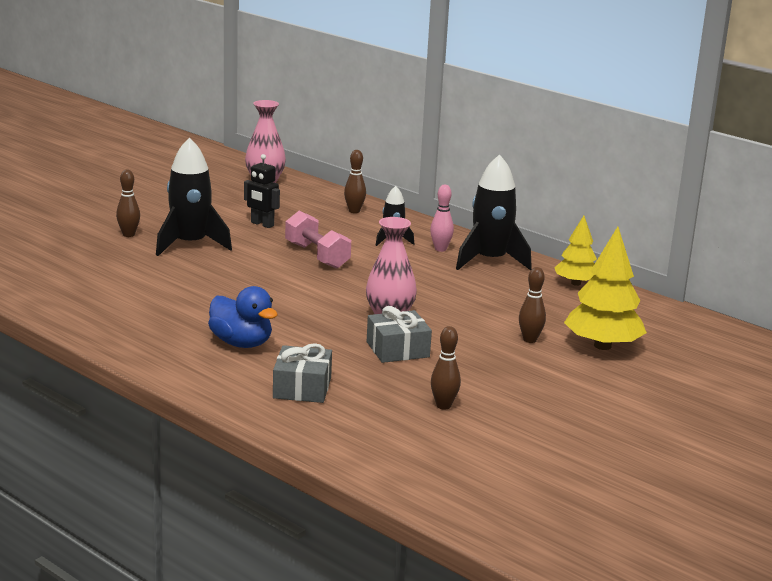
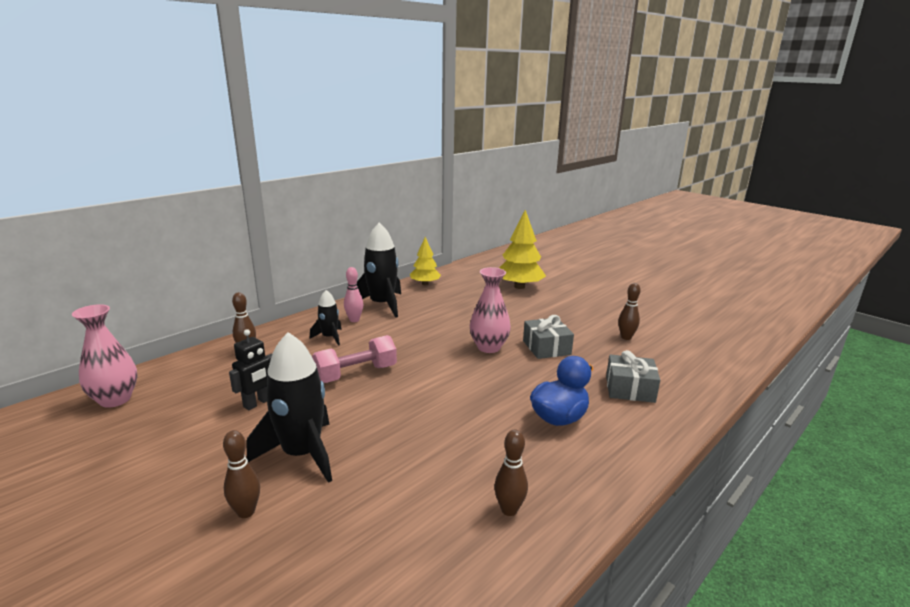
camera: 85 degrees left, 0 degrees up
brown bowling pin [519,267,546,343] -> brown bowling pin moved to [494,430,528,516]

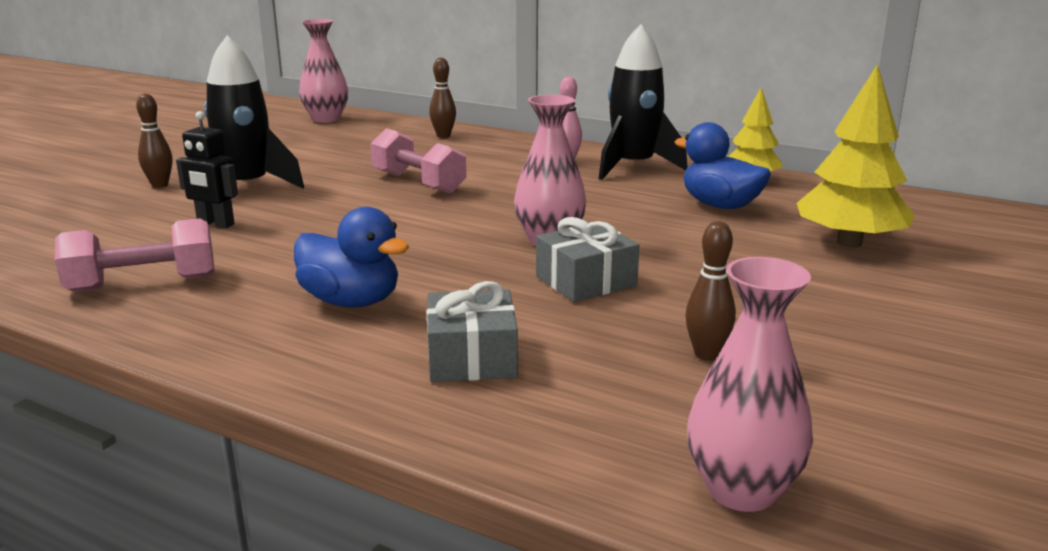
camera: 75 degrees right, 0 degrees up
black robot [229,329,272,410] -> black robot moved to [176,111,238,228]
black rocket [309,290,342,346] -> none
brown bowling pin [494,430,528,516] -> pink dumbbell [55,218,215,292]
none -> blue duck [675,122,771,209]
none -> pink vase [687,257,813,512]

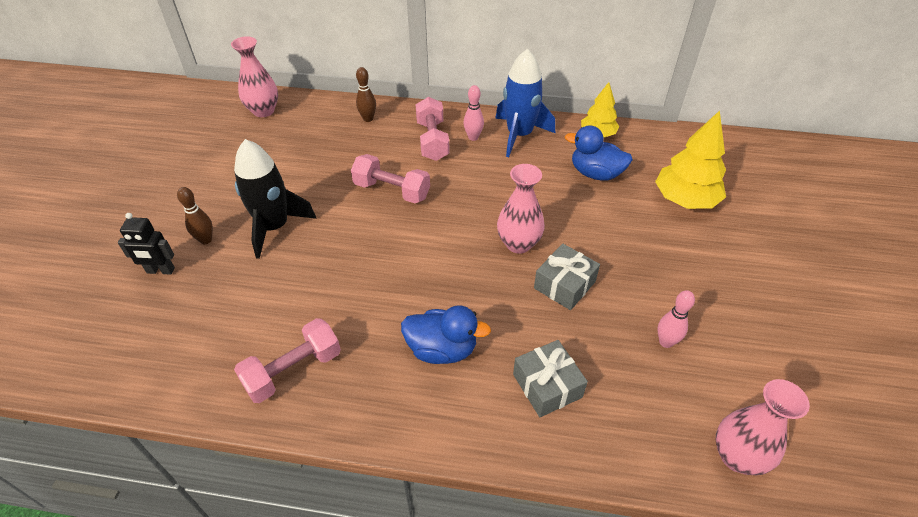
camera: 20 degrees left, 25 degrees up
black robot [176,111,238,228] -> black robot moved to [118,213,175,275]
black rocket [599,24,688,180] -> blue rocket [495,48,555,157]
brown bowling pin [685,221,736,361] -> pink bowling pin [658,290,695,348]
none -> pink dumbbell [415,97,450,161]

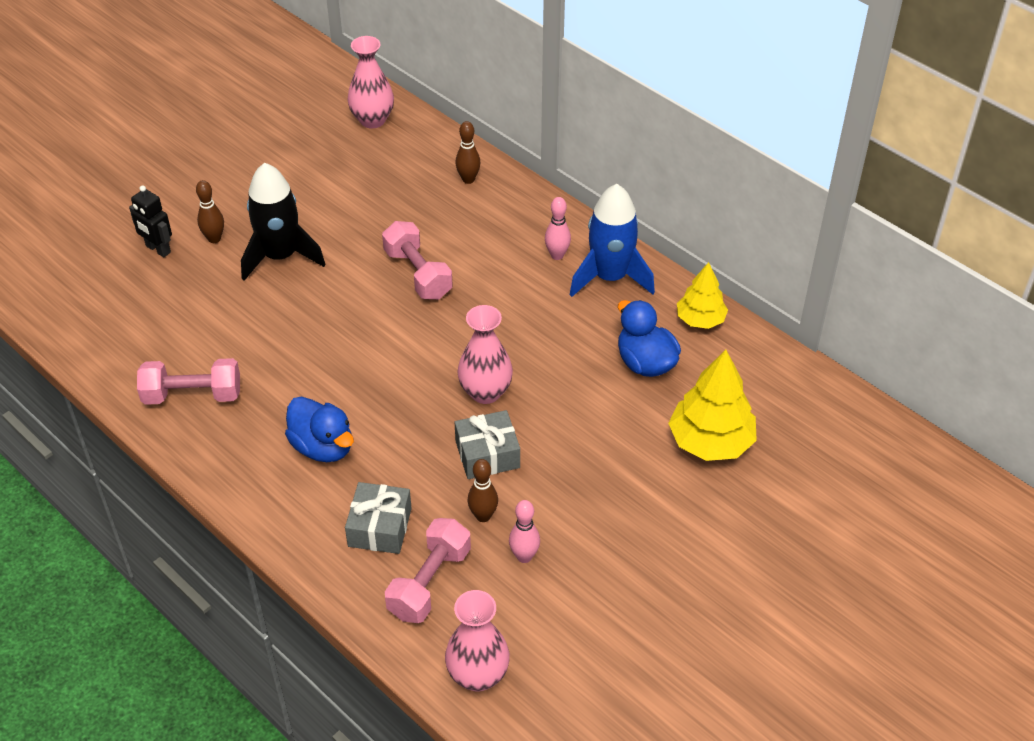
camera: 35 degrees right, 0 degrees up
pink dumbbell [415,97,450,161] -> pink dumbbell moved to [385,518,471,623]
none -> brown bowling pin [468,459,498,522]

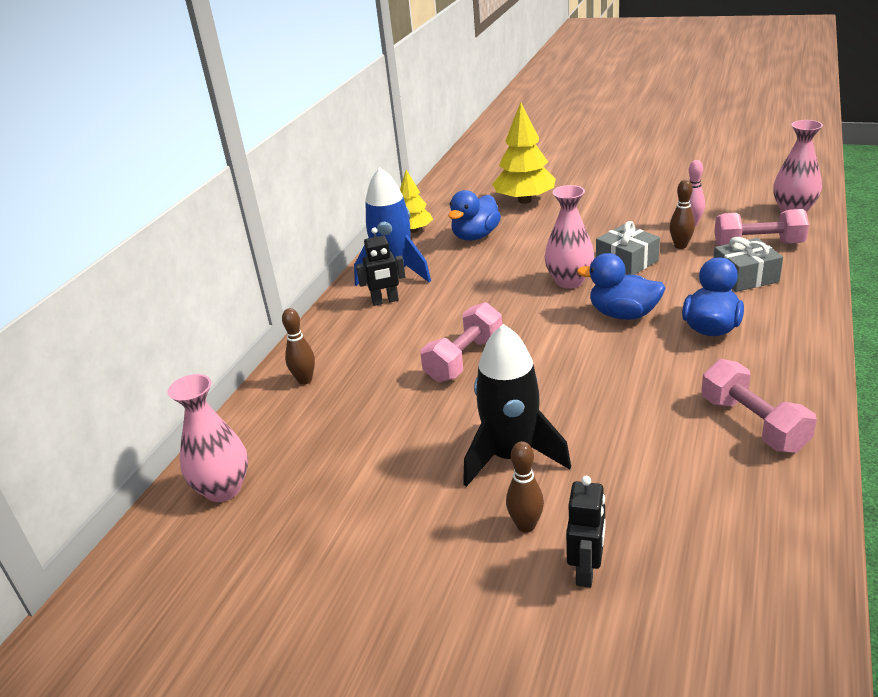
camera: 110 degrees left, 15 degrees down
pink bowling pin [545,197,571,260] -> black robot [356,228,406,306]
none -> blue duck [577,253,665,320]

